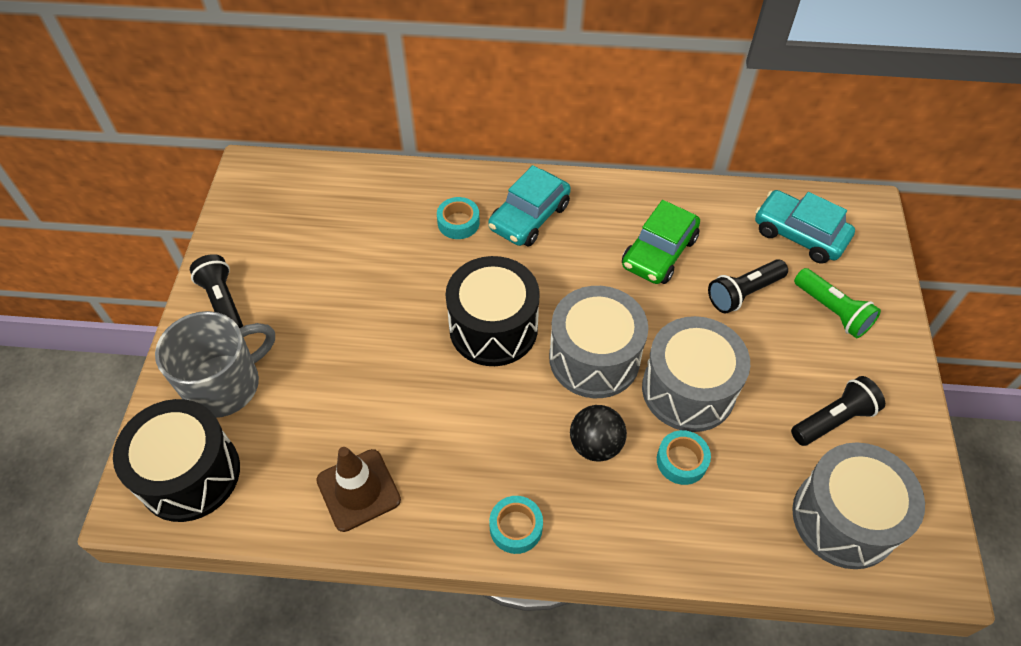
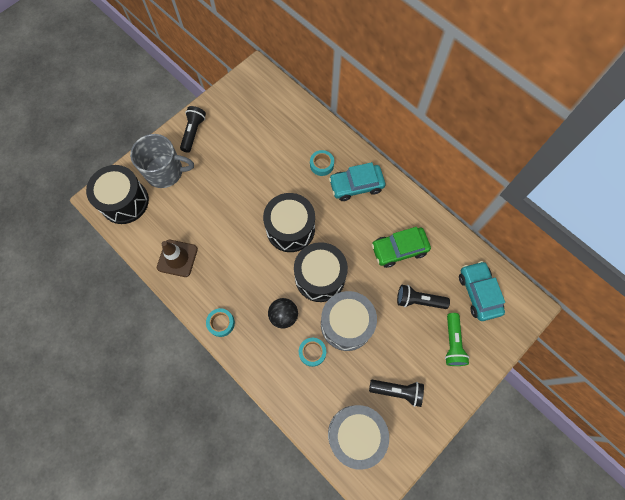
camera: 40 degrees right, 15 degrees up
grey drum [549,286,648,398] -> black drum [294,242,348,302]

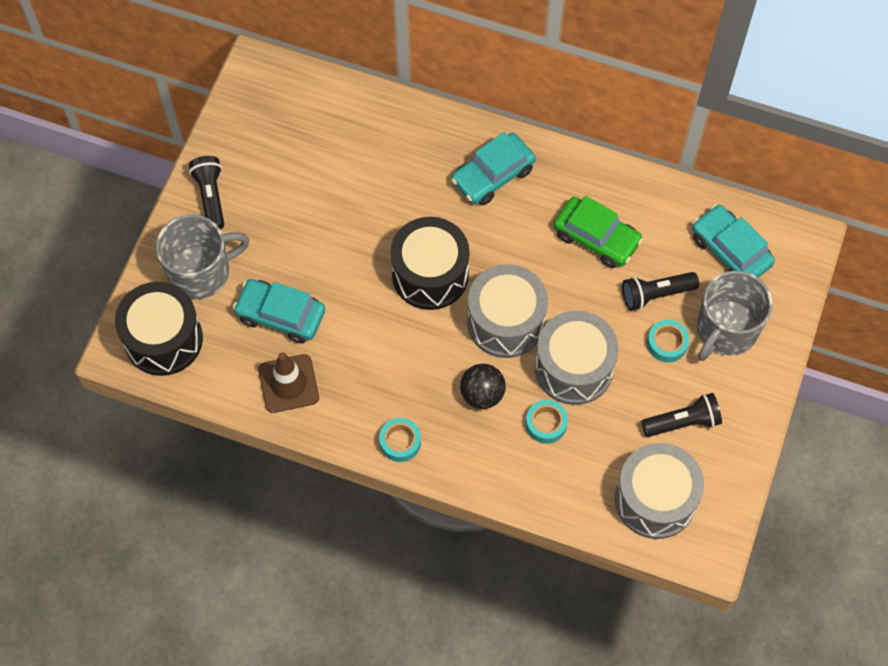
camera: 25 degrees left, 5 degrees down
black drum [294,242,348,302] -> grey drum [467,264,548,358]
turquoise tape [310,150,334,176] -> turquoise tape moved to [647,320,689,363]
green car [371,227,431,268] -> green car turned 105 degrees counterclockwise [554,196,643,268]
green flashlight [445,313,469,366] -> grey mug [697,271,773,361]
none -> turquoise car [233,279,325,344]

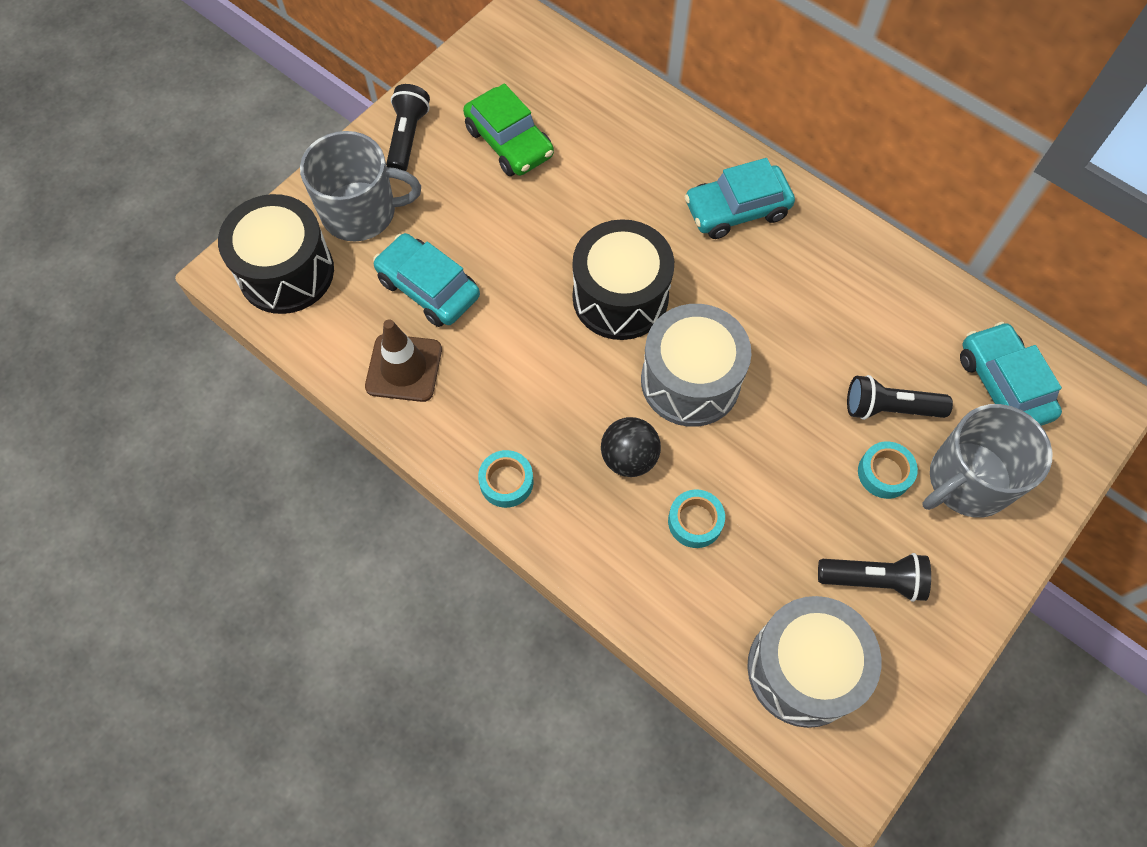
camera: 20 degrees right, 0 degrees up
grey drum [535,311,619,405] -> none
green car [554,196,643,268] -> green car moved to [463,83,554,176]

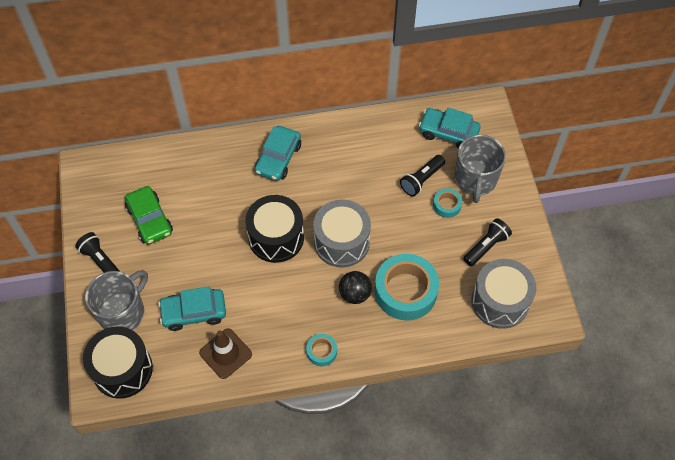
camera: 50 degrees left, 5 degrees down
green car [463,83,554,176] -> green car turned 60 degrees clockwise [125,186,173,244]
turquoise tape [668,489,725,548] -> turquoise tape [375,254,439,320], size x2.11

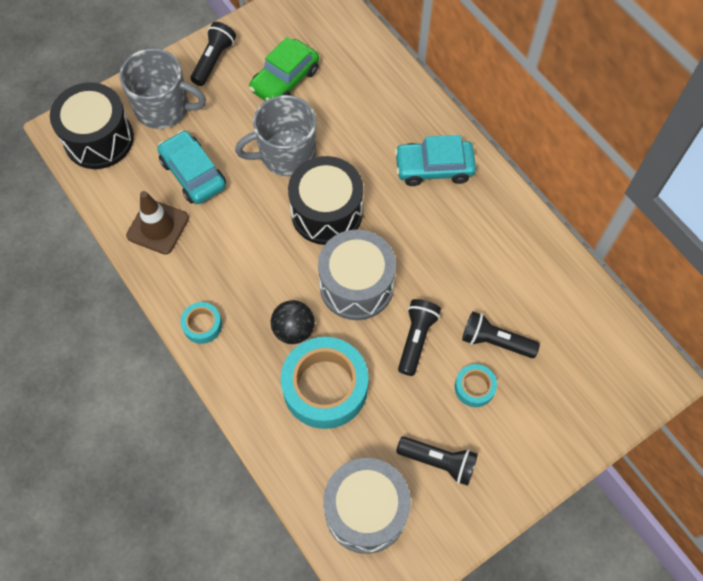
camera: 65 degrees right, 5 degrees up
turquoise car [419,108,480,149] -> none
grey mug [455,135,506,203] -> grey mug moved to [235,95,316,176]
none -> black flashlight [398,299,441,376]

